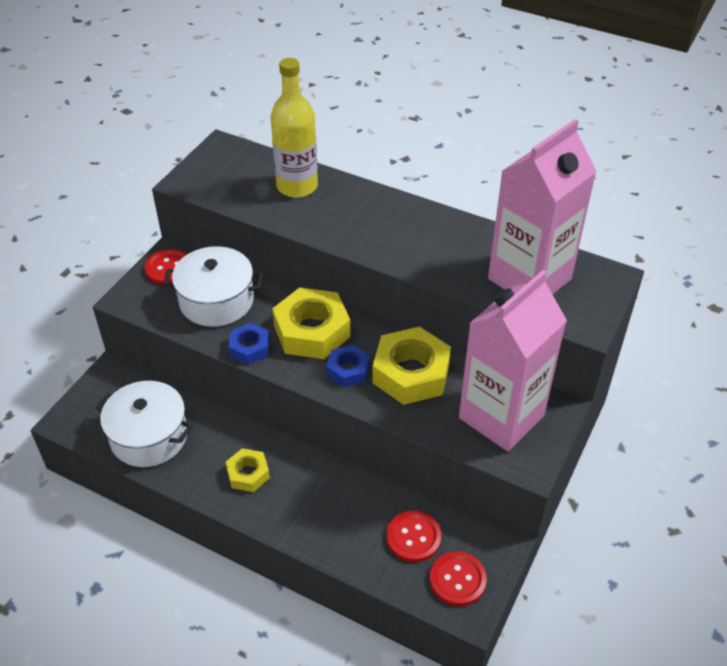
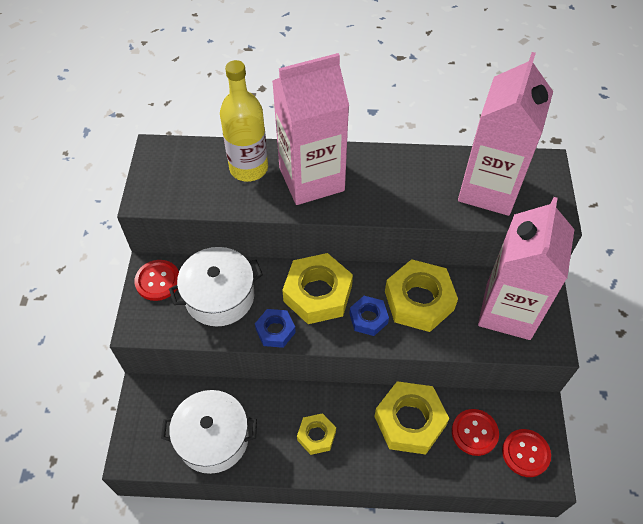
camera: 25 degrees left, 10 degrees up
none -> pink carton [272,53,349,205]
none -> yellow nut [374,381,450,454]

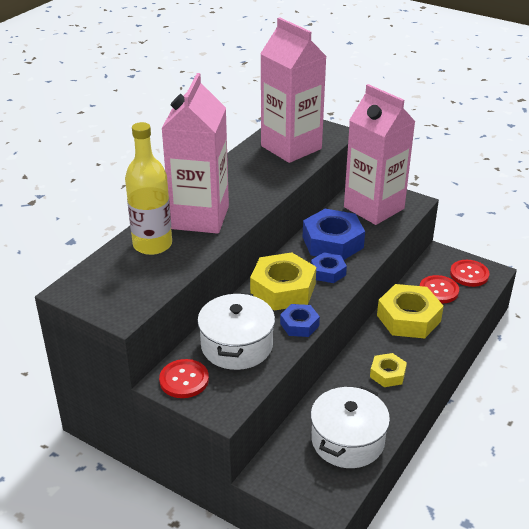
camera: 60 degrees left, 20 degrees down
yellow nut [385,259,458,332] -> blue nut [303,209,365,260]

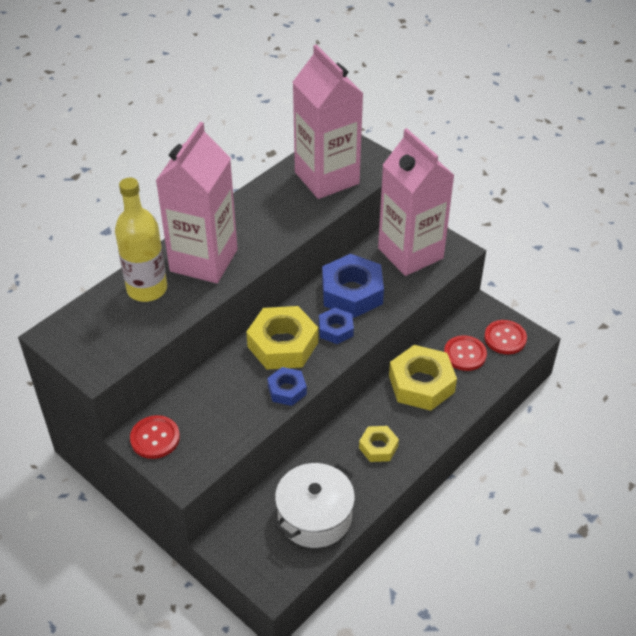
camera: 10 degrees right, 10 degrees up
white pot [197,292,275,370] -> none

